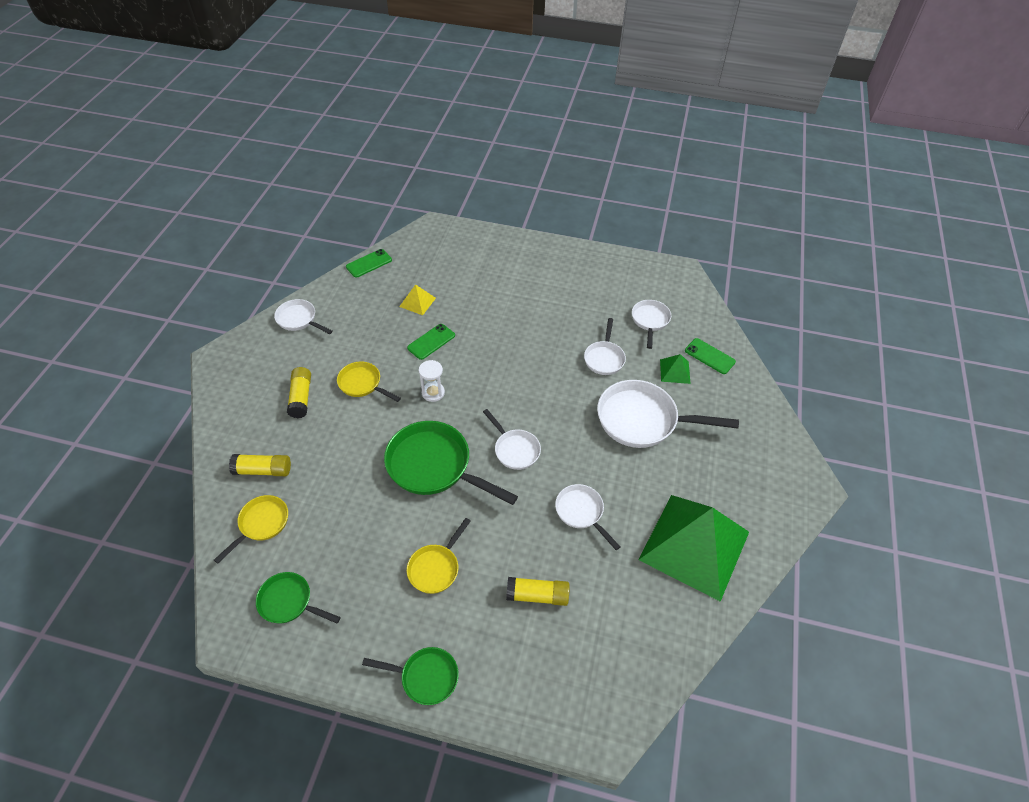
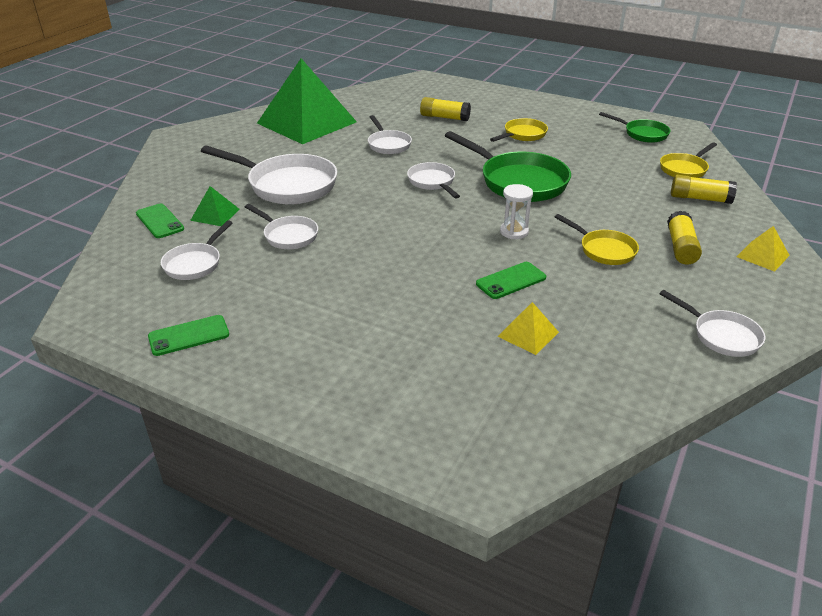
camera: 165 degrees left, 15 degrees down
green phone [346,249,392,278] -> green phone moved to [148,315,229,356]
green pan [362,647,459,705] -> none
white pan [584,318,626,375] -> white pan turned 105 degrees clockwise [245,204,318,249]
none -> yellow pyramid [736,226,790,272]

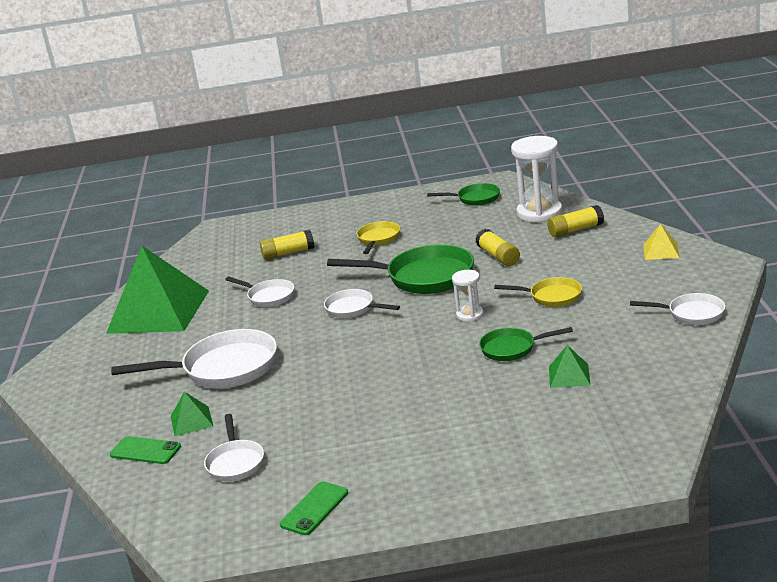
camera: 30 degrees left, 10 degrees down
white pan [245,204,318,249] -> none
green phone [476,262,546,299] -> green pan [479,327,573,361]
yellow pyramid [497,302,559,355] -> green pyramid [549,345,591,388]
yellow pan [660,142,717,178] -> white hourglass [511,136,562,223]
yellow glue stick [667,210,702,265] -> yellow glue stick moved to [475,229,520,266]

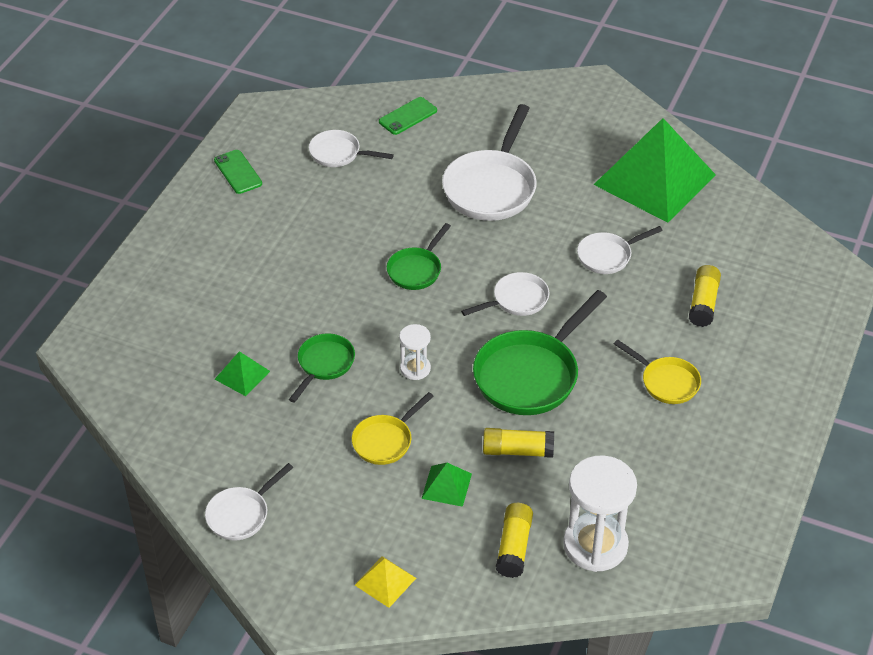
camera: 115 degrees right, 20 degrees up
green pyramid [171,392,213,436] -> green pyramid moved to [421,463,472,507]
green pan [427,183,500,206] -> green pan moved to [387,223,451,290]

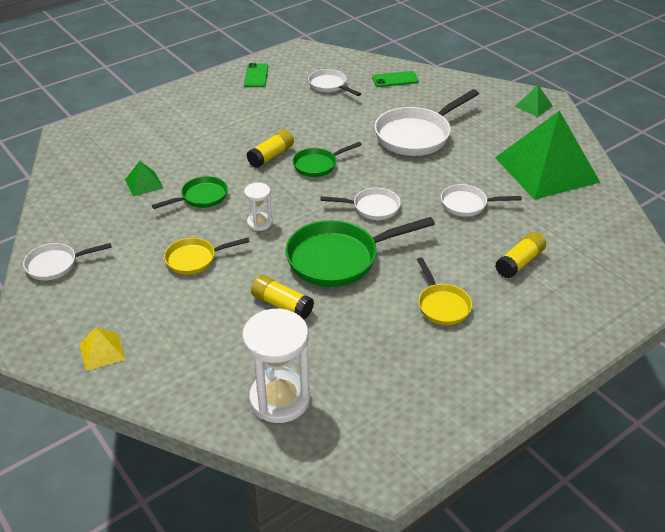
camera: 30 degrees right, 5 degrees down
green pyramid [421,463,472,507] -> green pyramid moved to [515,85,553,117]
yellow glue stick [496,503,533,578] -> yellow glue stick moved to [247,129,294,168]

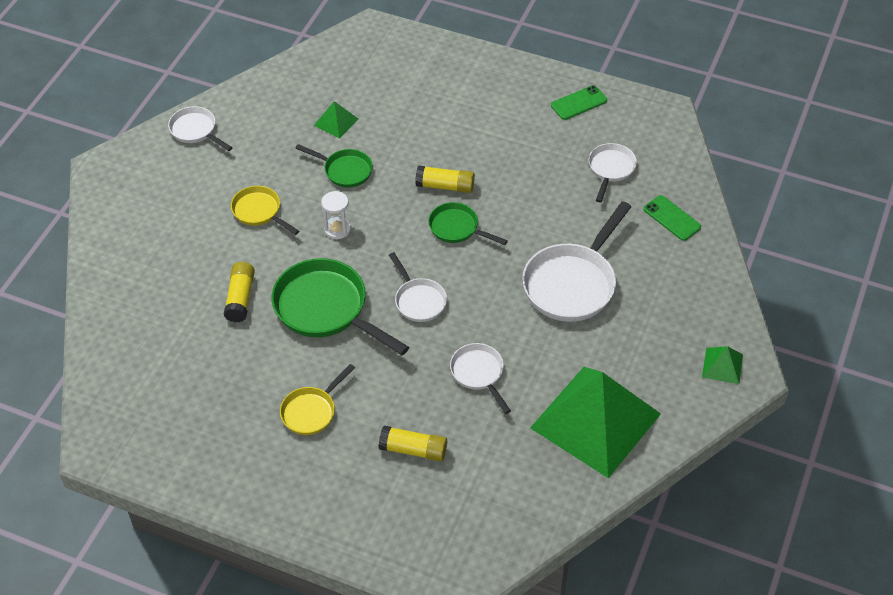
camera: 60 degrees right, 10 degrees up
yellow pyramid [80,327,126,371] -> none
white hourglass [242,309,310,423] -> none
white pan [374,89,479,156] -> white pan turned 75 degrees counterclockwise [522,201,631,322]

